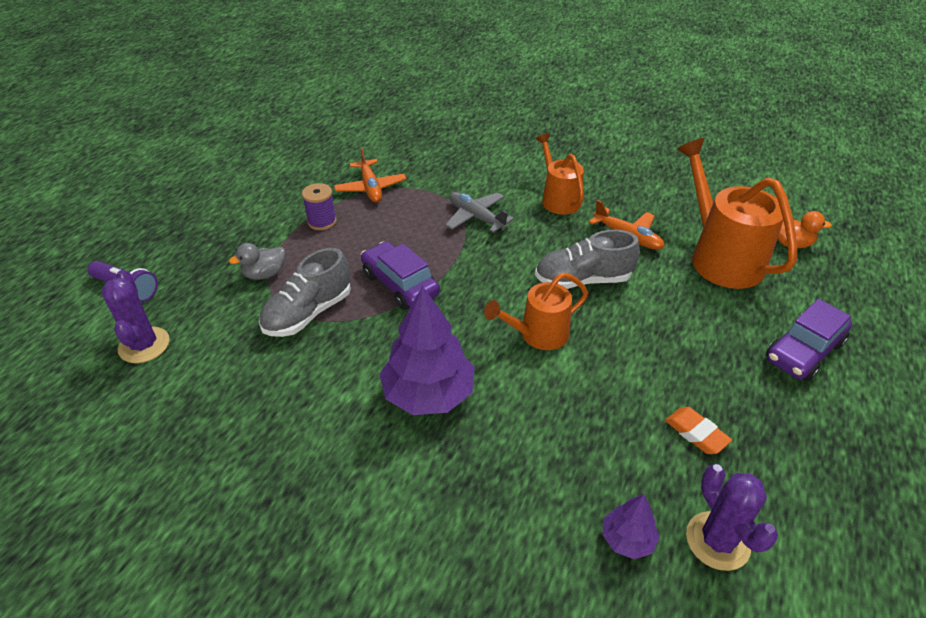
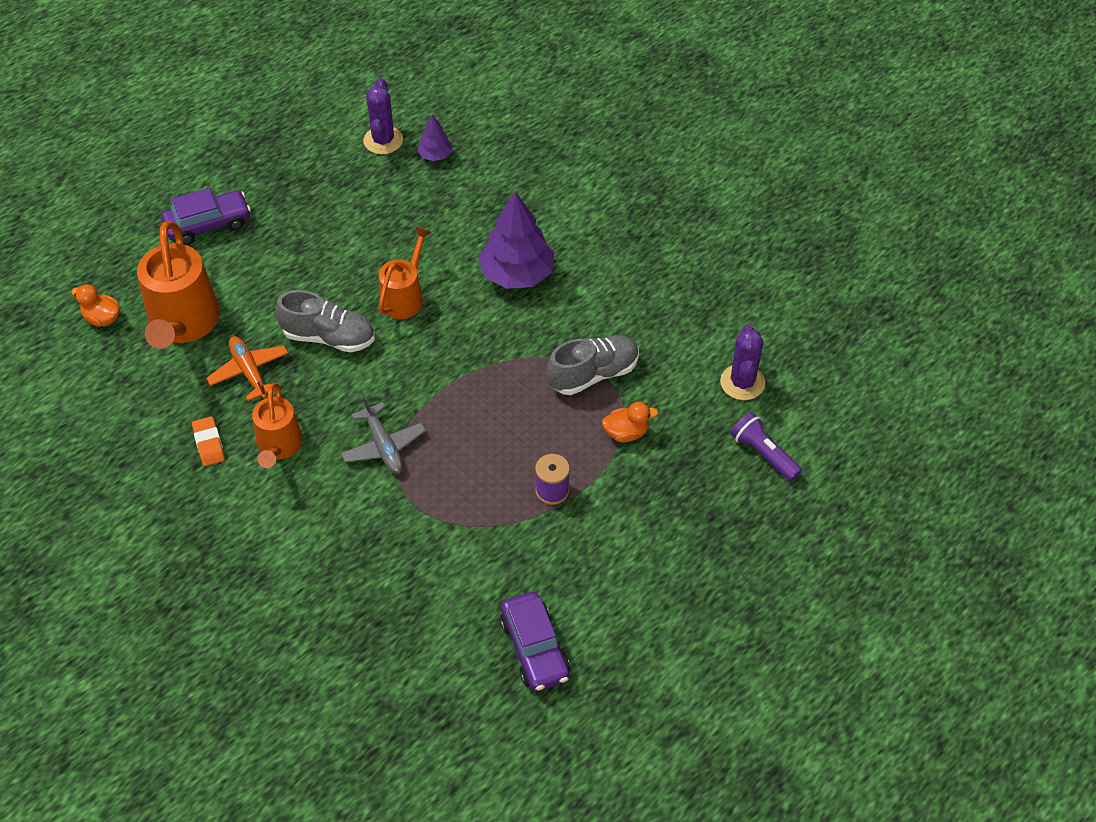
camera: 160 degrees left, 10 degrees up
grey duck [229,243,285,280] -> orange duck [602,402,658,442]
orange plane [334,147,407,202] -> none
purple car [361,241,440,310] -> purple car moved to [500,592,570,691]
orange watering can [484,273,588,350] -> orange watering can turned 60 degrees counterclockwise [378,227,431,319]
orange eraser [665,407,732,454] -> orange eraser moved to [192,416,225,466]

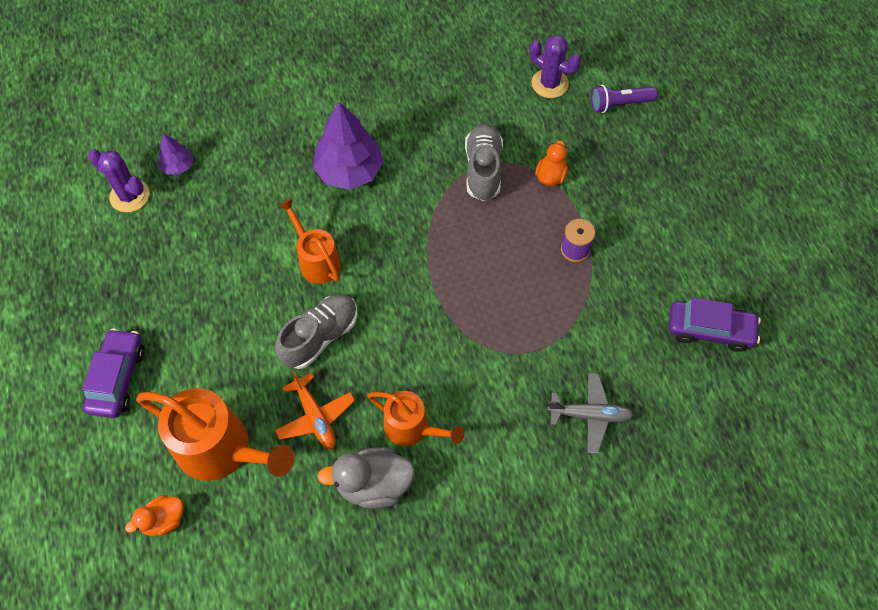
camera: 60 degrees left, 10 degrees up
orange eraser [192,416,225,466] -> grey duck [317,447,415,509]
orange plane [206,336,289,401] -> orange plane turned 120 degrees counterclockwise [275,370,355,449]
grey plane [341,395,426,473] -> grey plane moved to [547,373,634,454]

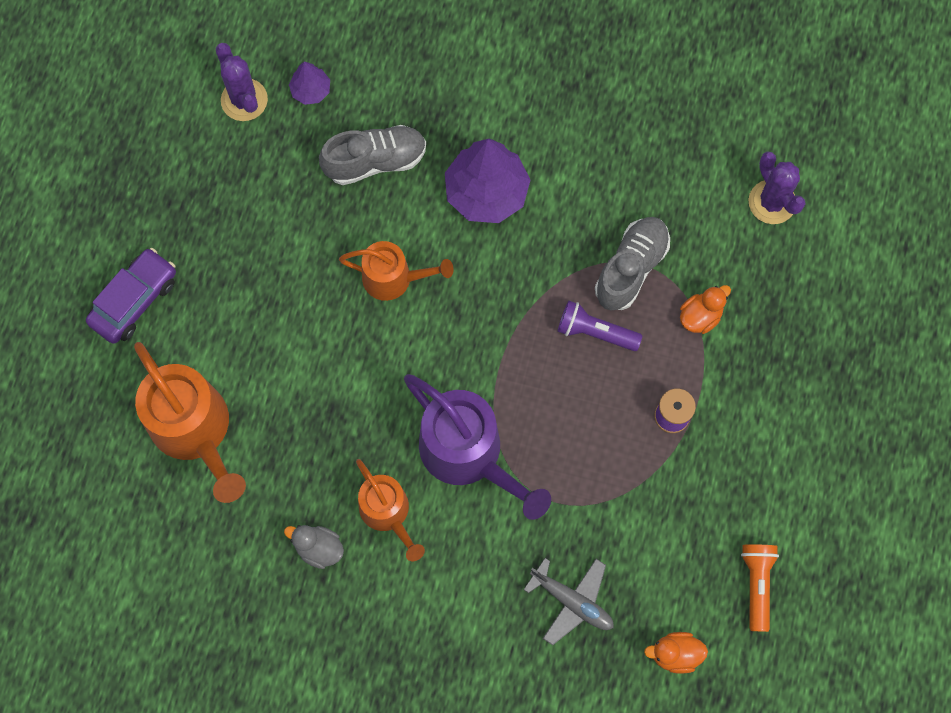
camera: 30 degrees right, 10 degrees up
orange duck [125,495,183,536] -> orange duck moved to [644,632,708,674]
grey shoe [275,294,357,369] -> grey shoe moved to [319,125,426,185]
orange plane [275,370,355,449] -> none
orange watering can [278,198,341,284] -> orange watering can turned 105 degrees clockwise [339,241,454,301]
grey duck [317,447,415,509] -> grey duck [284,525,344,569], size x0.61
purple flashlight [591,85,657,113] -> purple flashlight moved to [557,300,642,351]
purple car [669,297,761,352] -> orange flashlight [741,544,779,632]
none -> purple watering can [404,374,551,520]

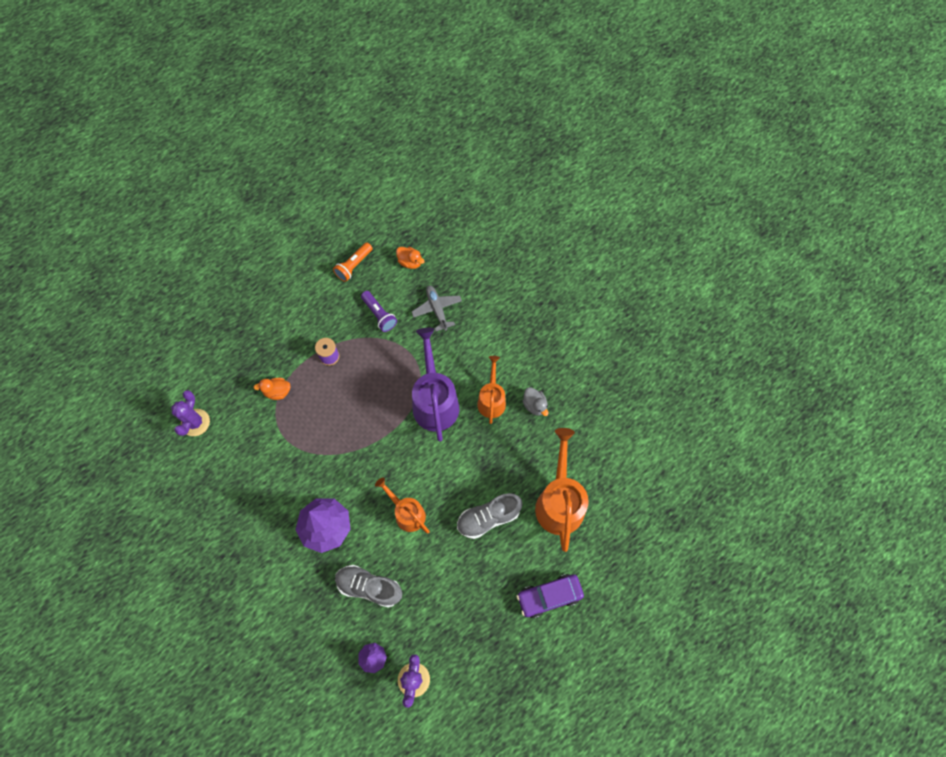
camera: 145 degrees left, 5 degrees down
purple flashlight [557,300,642,351] -> purple flashlight moved to [361,291,397,332]
grey shoe [595,217,670,310] -> grey shoe moved to [457,493,523,539]

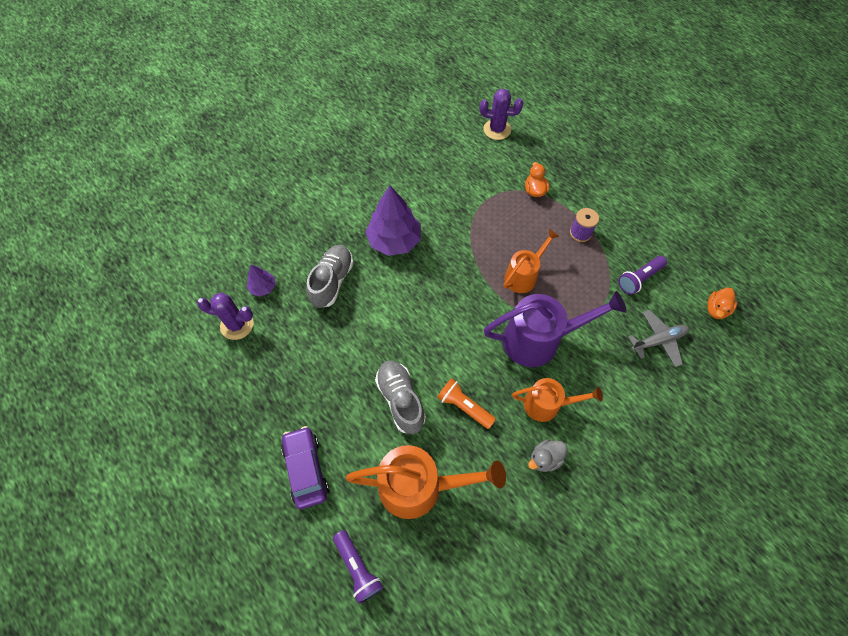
camera: 90 degrees right, 5 degrees down
orange flashlight [333,242,372,282] -> orange flashlight moved to [437,378,496,429]
orange watering can [375,477,430,534] -> orange watering can moved to [504,229,560,293]
none -> purple flashlight [333,530,383,604]

